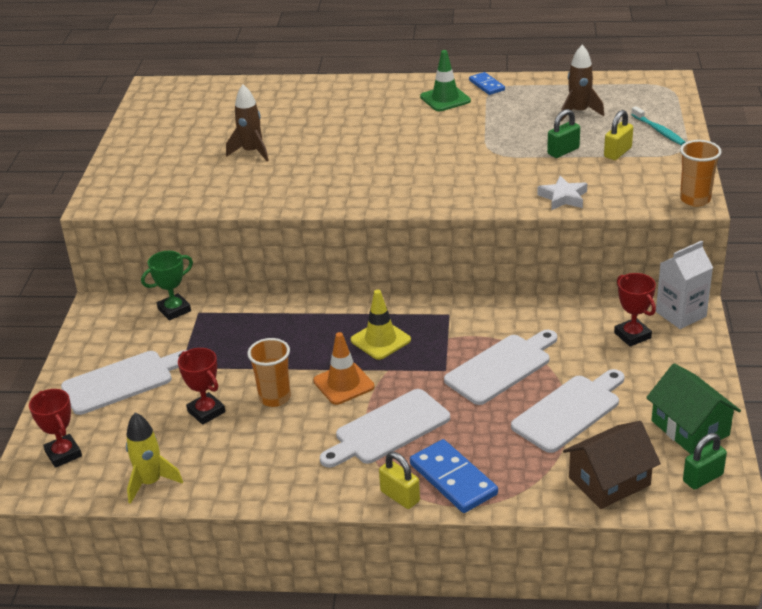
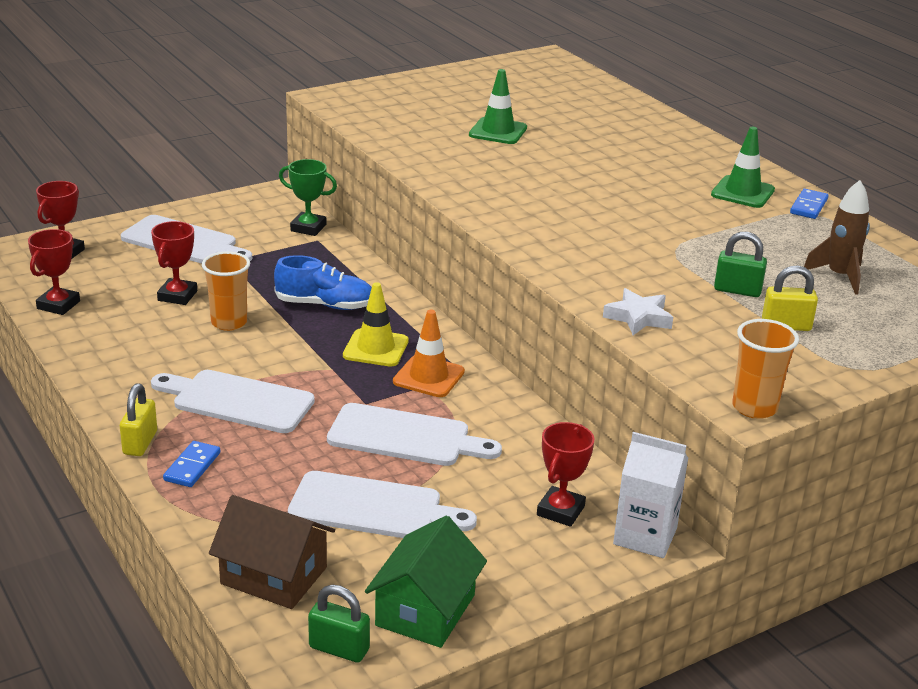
camera: 50 degrees right, 5 degrees down
yellow rocket [126,412,183,504] -> red trophy [28,229,80,315]
brown rocket [226,84,269,161] -> green traffic cone [469,69,527,144]
orange traffic cone [313,332,375,405] -> orange traffic cone moved to [393,310,465,397]
blue domino [410,439,498,513] -> blue domino [163,441,220,487], size x0.58
turquoise toothbrush [631,106,686,145] -> none
none -> blue shoe [274,255,372,310]

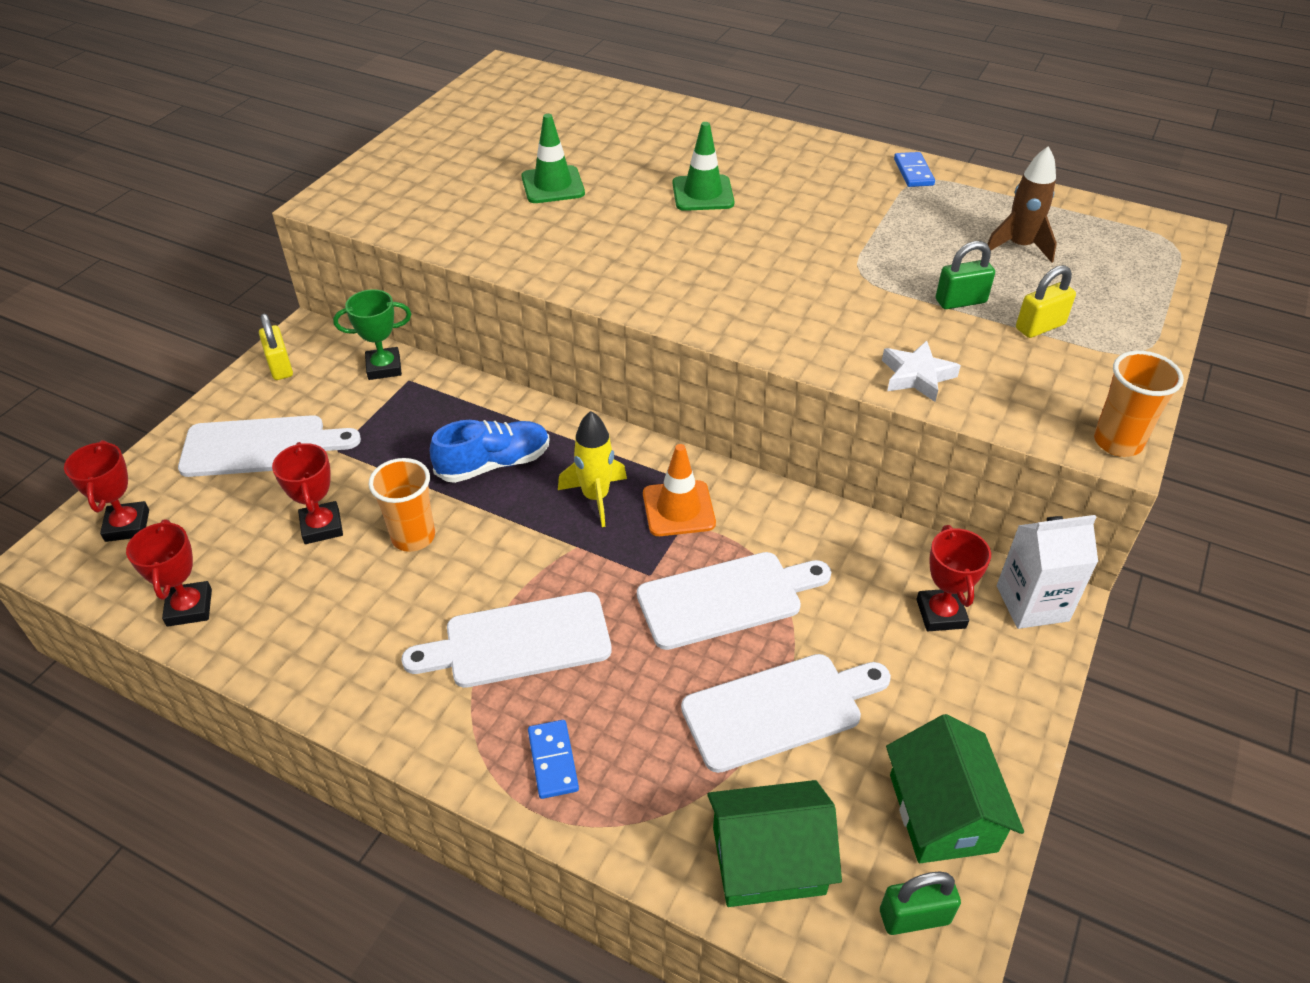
camera: 30 degrees left, 15 degrees up
yellow padlock [120,383,157,456] -> yellow padlock moved to [259,314,293,380]
brown house [209,495,335,609] -> green house [707,780,842,907]
yellow traffic cone [343,282,409,367] -> yellow rocket [558,411,627,527]
green traffic cone [711,127,775,208] -> green traffic cone moved to [673,122,734,211]

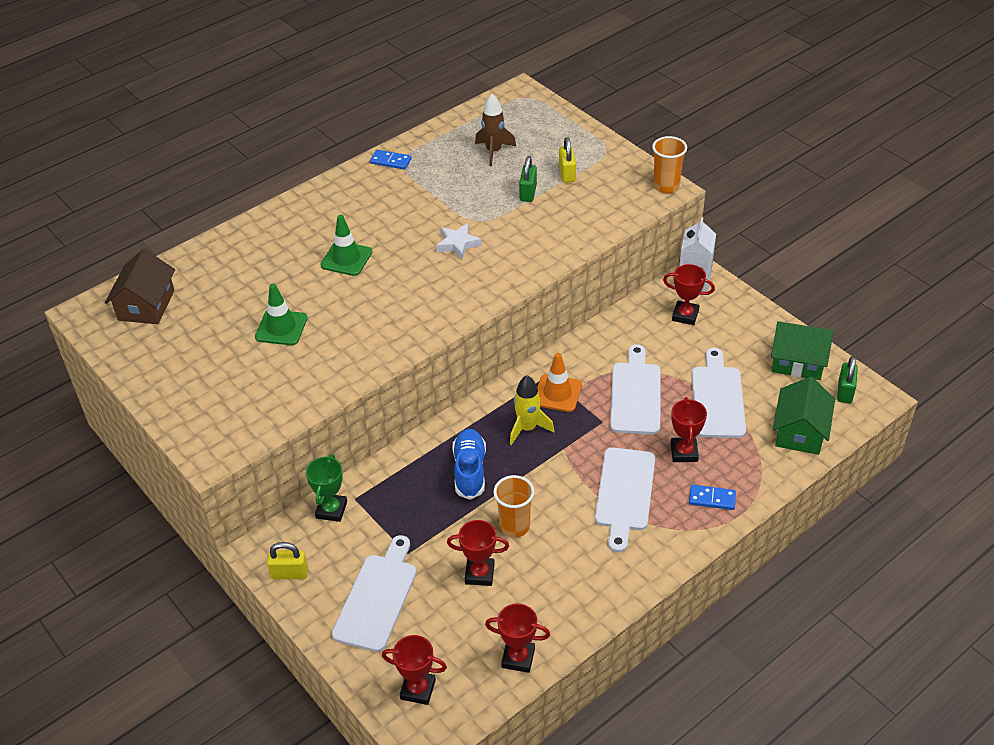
camera: 65 degrees left, 0 degrees up
white star [882,341,961,402] -> white star moved to [436,223,482,259]
none -> brown house [105,249,175,324]
none -> red trophy [671,397,707,462]

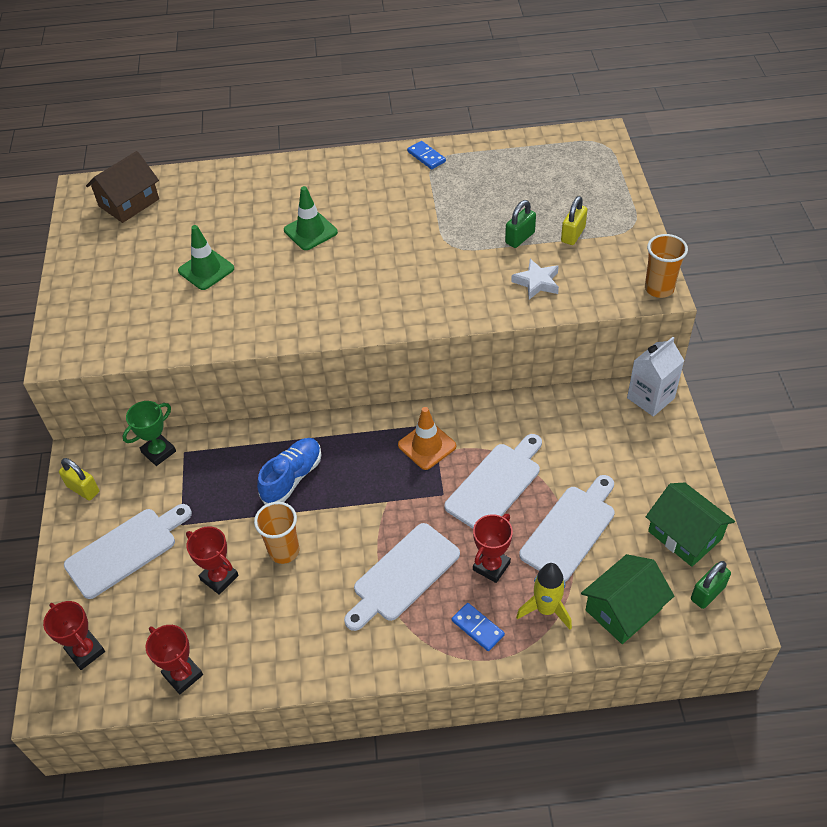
camera: 35 degrees right, 5 degrees up
white star [436,223,482,259] -> white star moved to [511,259,559,300]
brown rocket [475,94,516,166] -> none
yellow rocket [510,375,554,445] -> yellow rocket moved to [516,563,572,630]
red trophy [663,264,715,325] -> none

